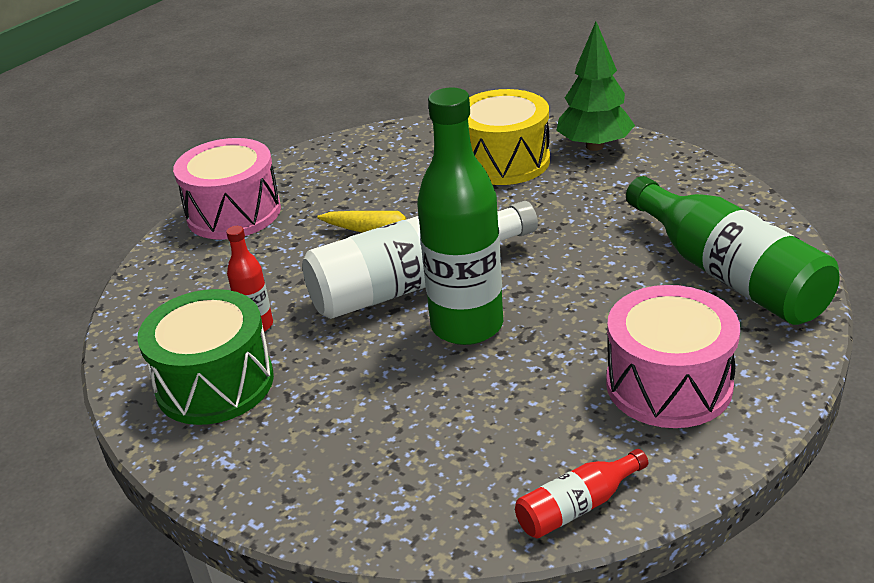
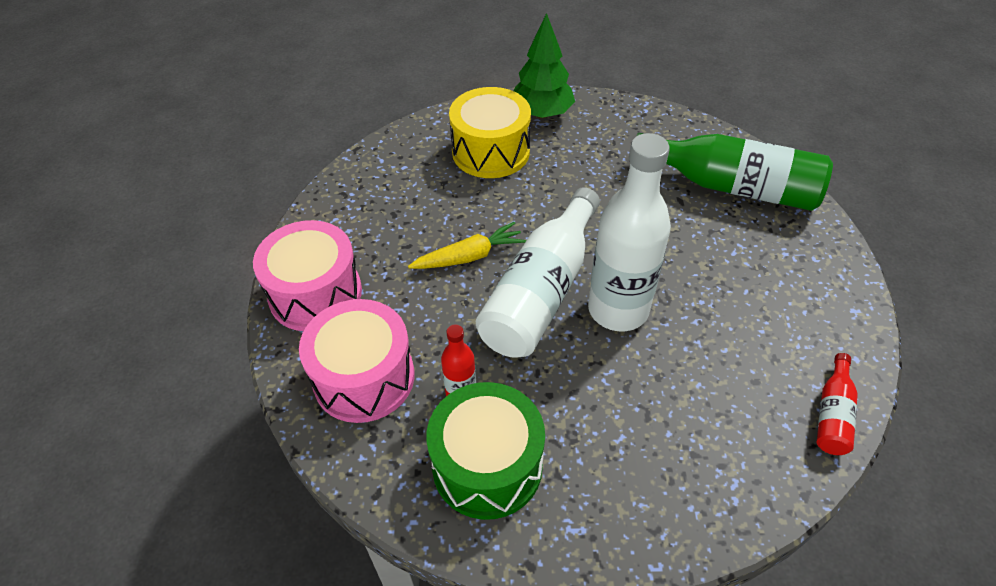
camera: 40 degrees left, 15 degrees up
green bottle [417,88,503,345] -> white bottle [588,133,671,331]
pink drum [606,285,740,428] -> pink drum moved to [299,299,414,423]

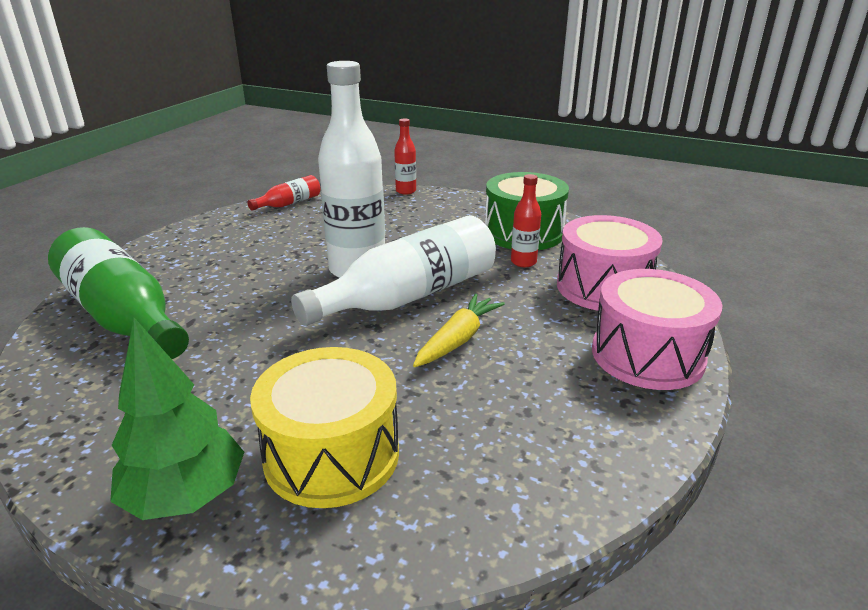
camera: 155 degrees left, 20 degrees down
yellow carrot [408,222,526,269] -> yellow carrot turned 120 degrees clockwise [413,294,505,367]
none -> red bottle [394,118,416,195]

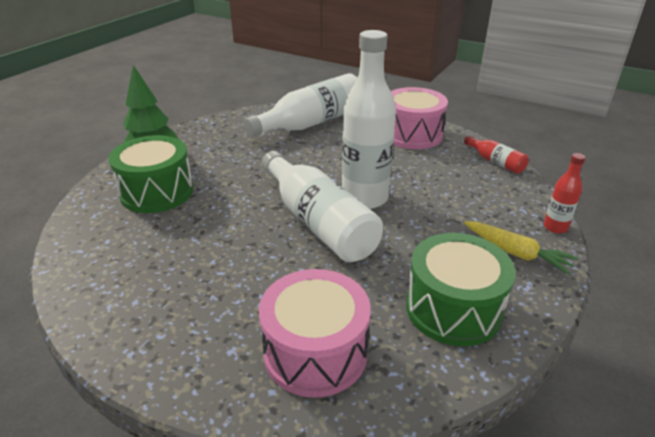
camera: 95 degrees right, 5 degrees up
green bottle [48,227,189,359] -> white bottle [244,73,357,137]
yellow drum [250,347,399,508] -> green drum [108,135,194,213]
yellow carrot [413,294,505,367] -> yellow carrot moved to [464,221,578,275]
red bottle [511,174,541,267] -> none
pink drum [592,269,722,390] -> pink drum moved to [391,87,448,149]

